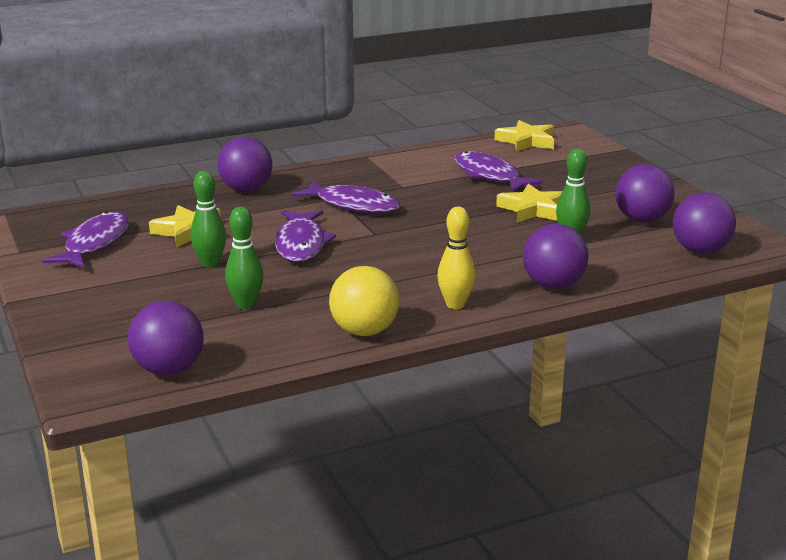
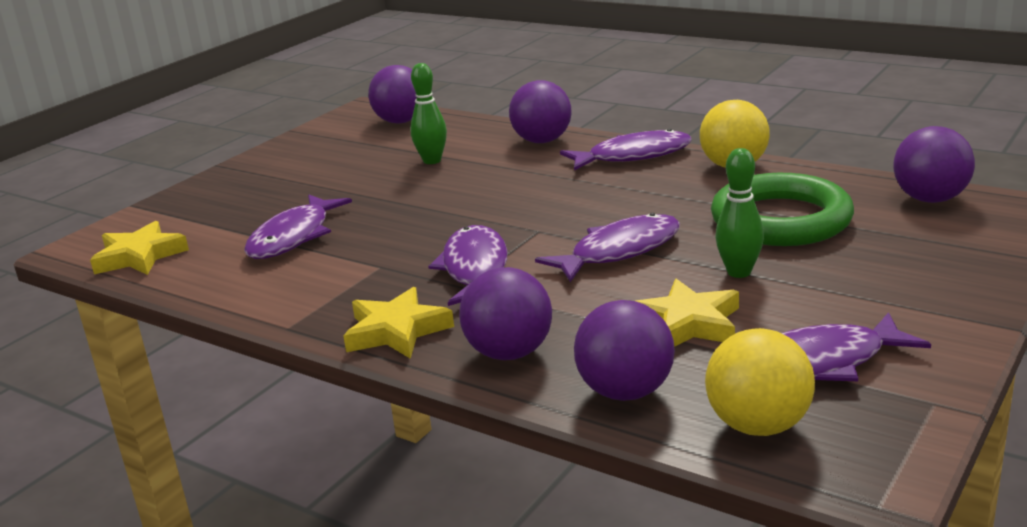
camera: 120 degrees left, 0 degrees up
green bowling pin [225,207,264,309] -> green ring [711,173,854,246]
yellow bowling pin [437,207,476,309] -> purple fish [560,129,692,171]
yellow star [496,184,563,223] -> yellow star moved to [343,287,454,359]
purple ball [615,164,675,222] -> purple ball moved to [574,300,675,401]
none -> yellow ball [705,328,815,436]

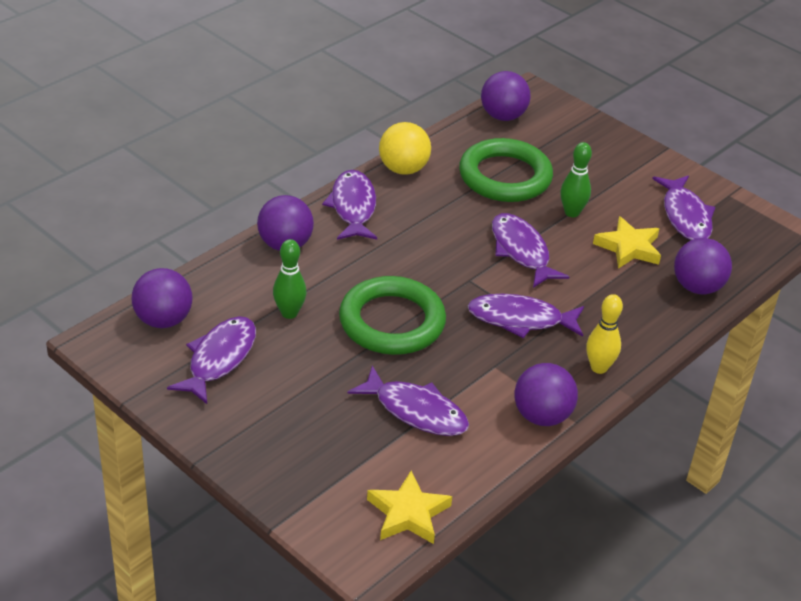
camera: 85 degrees left, 15 degrees up
yellow star [343,287,454,359] -> yellow bowling pin [586,294,623,374]
purple ball [459,267,552,360] -> purple ball moved to [514,363,578,426]
yellow ball [705,328,815,436] -> none
none -> purple fish [167,316,256,404]
none -> green ring [339,276,446,355]

